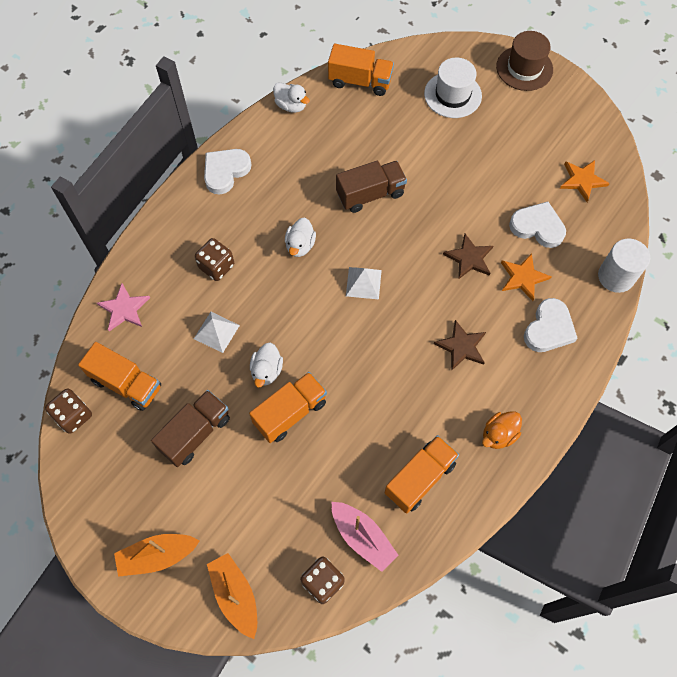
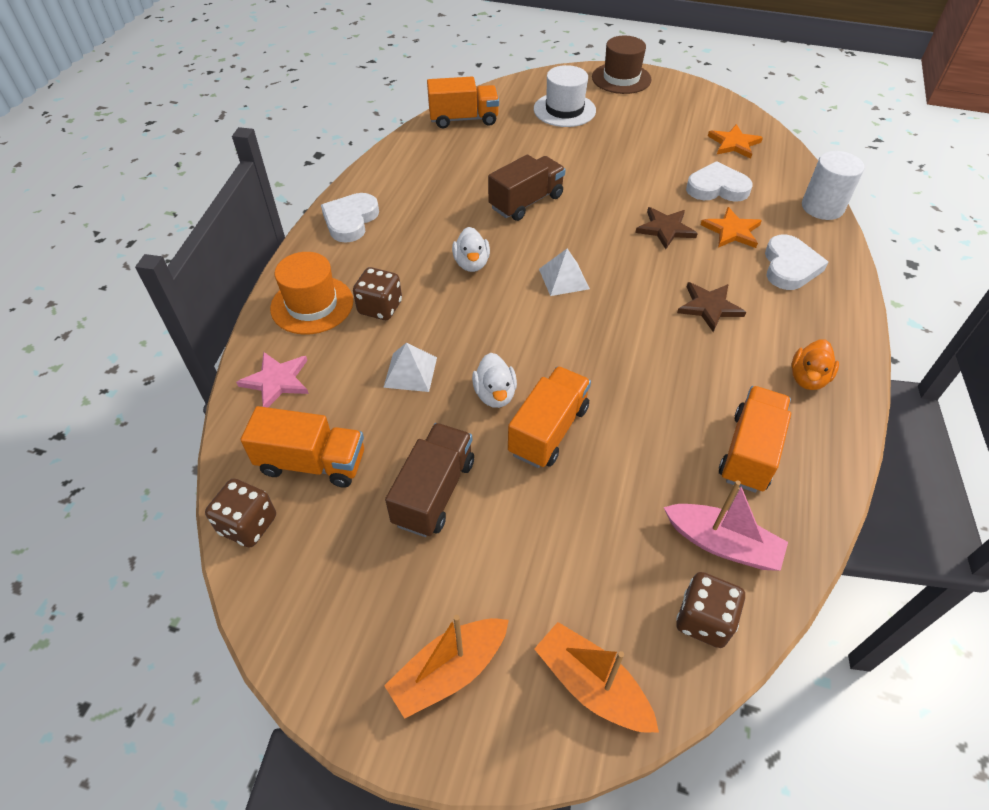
camera: 20 degrees left, 15 degrees down
white duck [273,82,310,113] -> none
none -> orange hat [270,252,353,335]

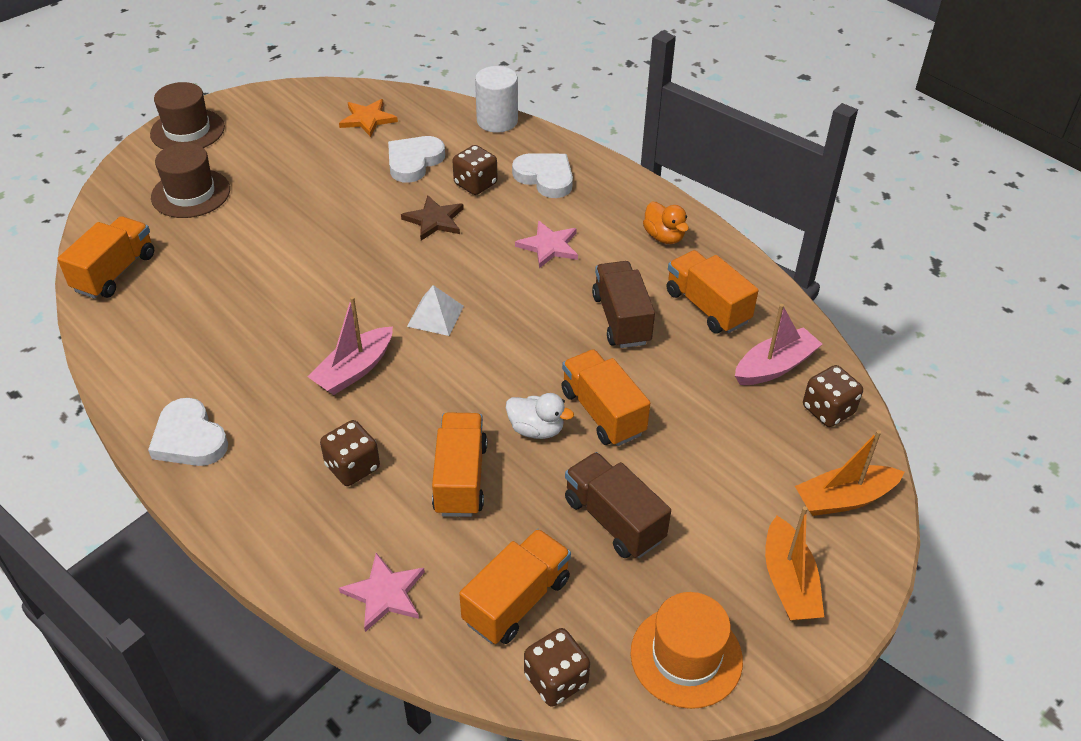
camera: 60 degrees left, 5 degrees down
orange hat [270,252,353,335] -> orange hat moved to [630,592,743,709]
white pyramid [383,342,437,392] -> orange truck [432,412,487,517]
white duck [452,227,490,272] -> pink boat [308,296,393,395]
brown truck [488,154,566,221] -> brown truck moved to [592,261,655,348]
white hat [534,65,596,127] -> brown hat [151,143,230,218]
brown star [677,282,746,332] -> pink star [515,221,578,268]
orange star [701,207,762,248] -> brown dice [452,145,498,195]

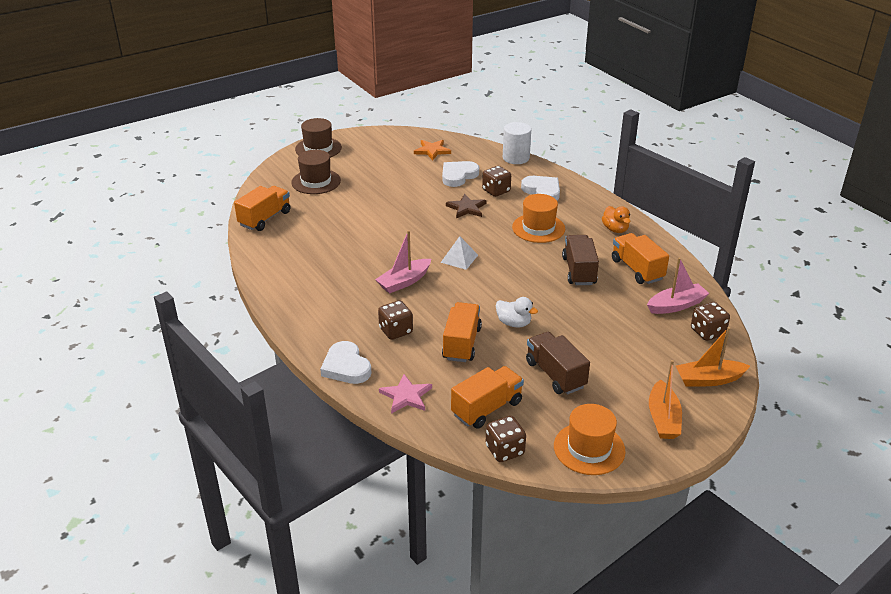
camera: 10 degrees right, 10 degrees down
white heart [148,398,228,466] -> white heart moved to [320,341,372,384]
pink star [515,221,578,268] -> orange hat [512,194,565,243]
orange truck [561,349,650,446] -> none

